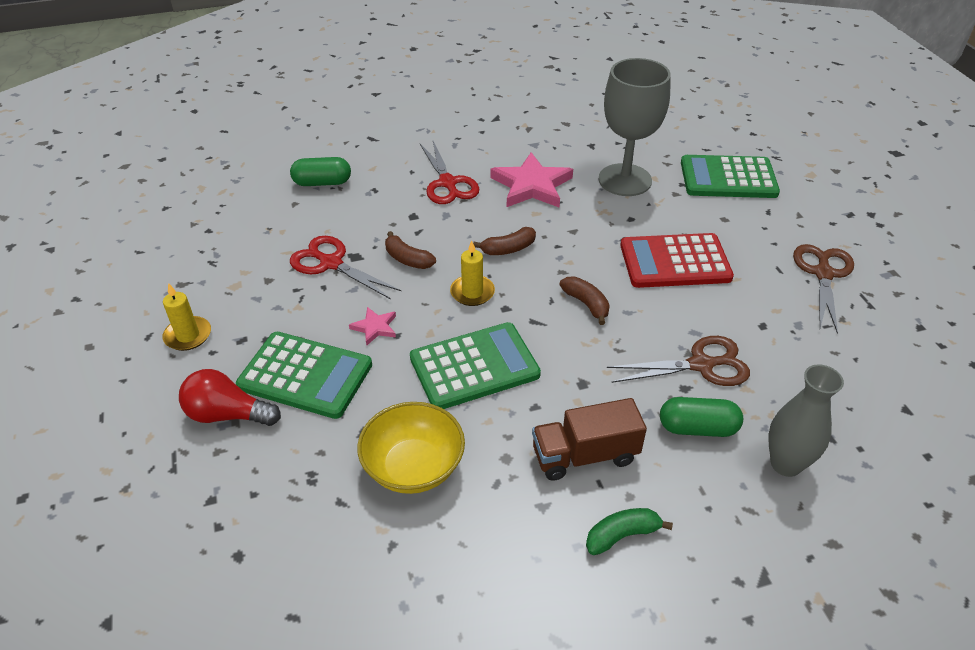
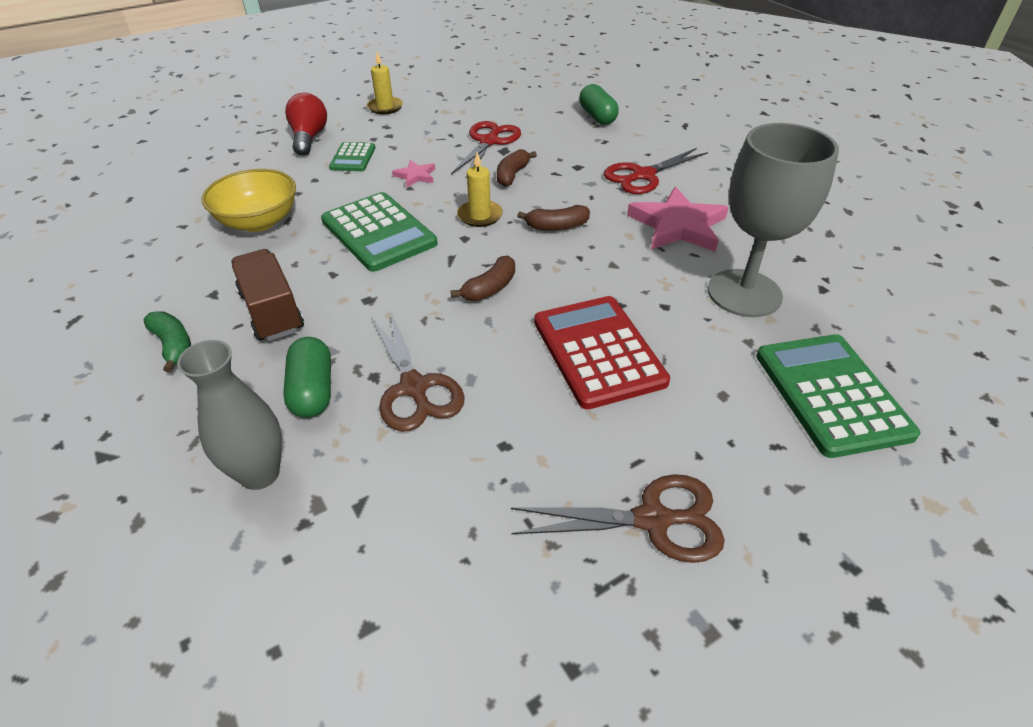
camera: 75 degrees right, 0 degrees up
green calculator [236,332,372,419] -> green calculator [329,142,376,171], size x0.54
brown banana [473,227,536,255] -> brown banana turned 60 degrees counterclockwise [517,205,590,230]

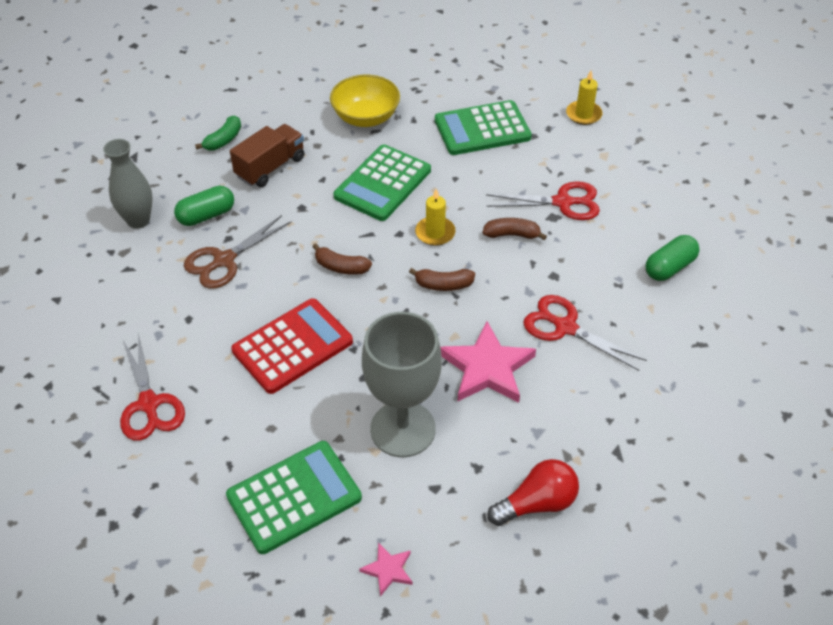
camera: 70 degrees right, 5 degrees up
red light bulb [285,93,327,156] -> red light bulb moved to [488,459,579,526]
green calculator [329,142,376,171] -> green calculator [435,100,532,155], size x1.85
pink star [392,160,435,187] -> pink star moved to [359,543,412,596]
brown scissors [511,474,725,563] -> red scissors [120,333,185,441]
brown banana [517,205,590,230] -> brown banana turned 60 degrees counterclockwise [409,268,475,291]

